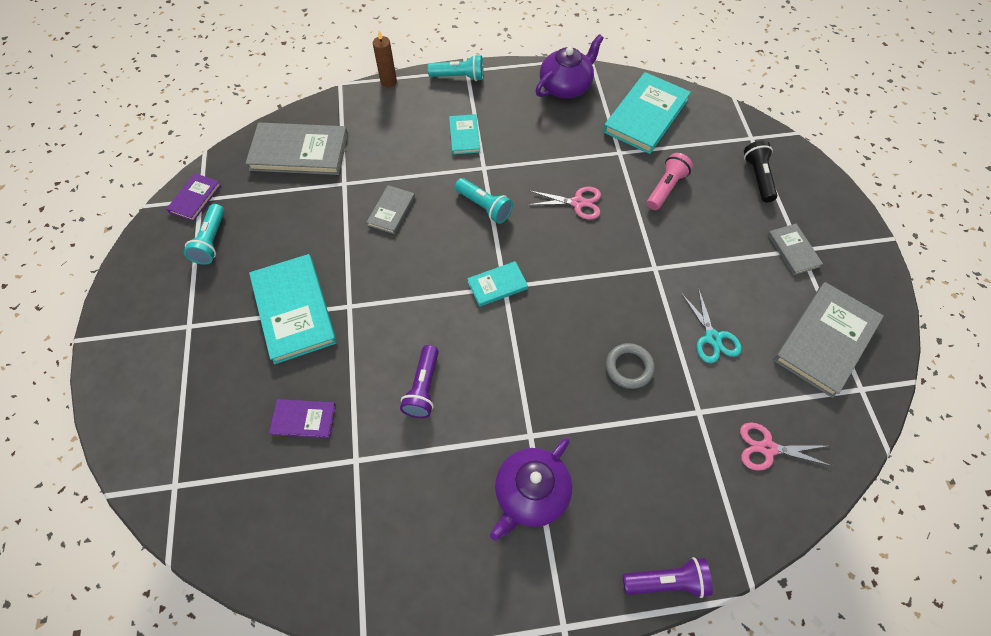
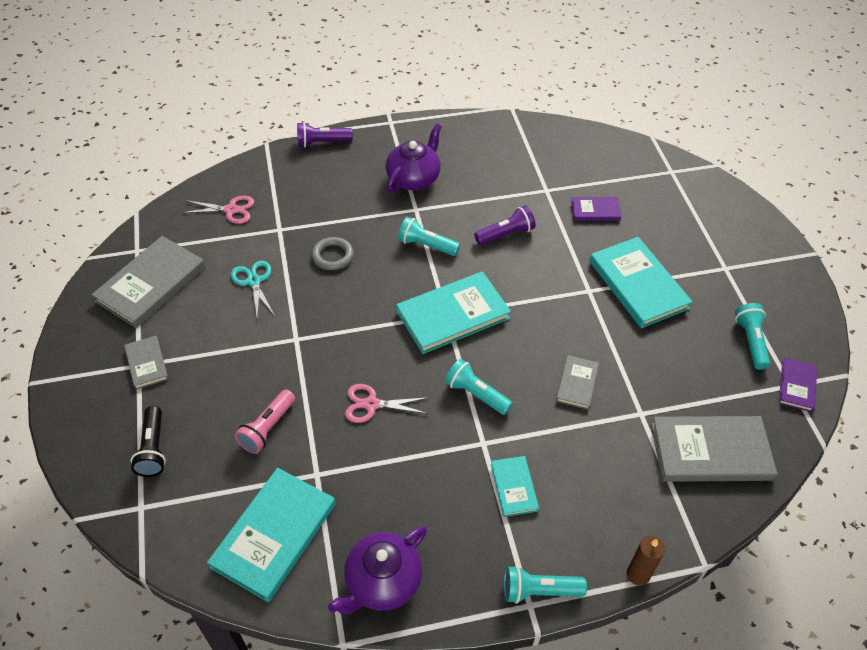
camera: 175 degrees right, 10 degrees down
purple flashlight [400,345,439,418] -> purple flashlight turned 60 degrees clockwise [474,205,536,245]
turquoise book [467,261,528,307] -> turquoise book [396,271,511,354], size x1.92
none -> turquoise flashlight [398,217,460,256]

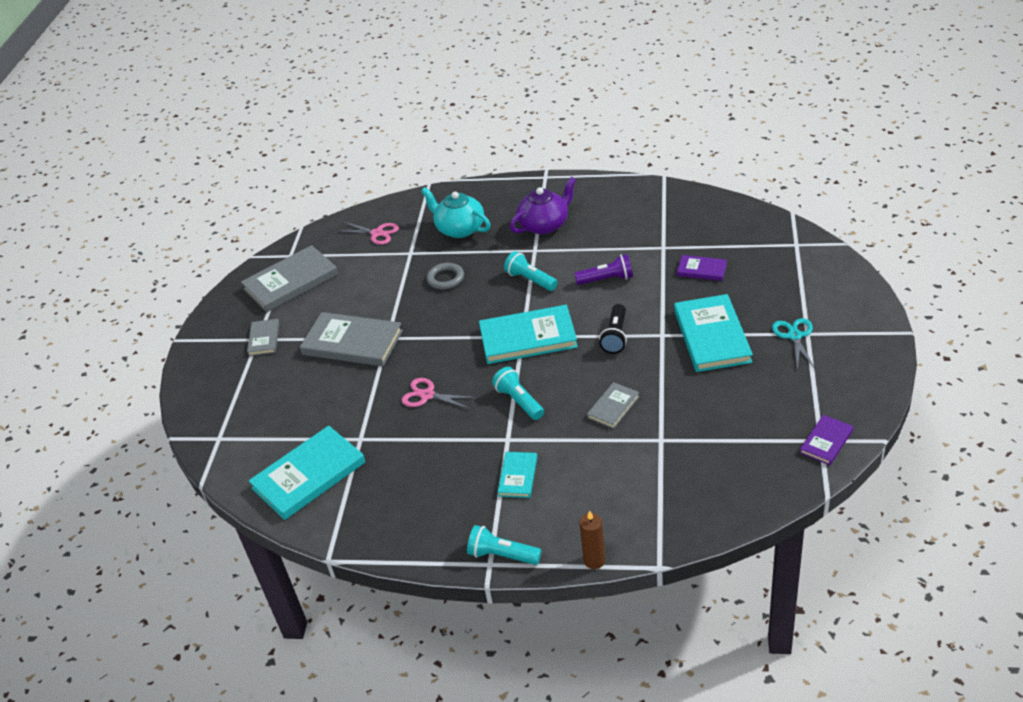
camera: 25 degrees right, 10 degrees down
black flashlight [131,406,166,477] -> black flashlight moved to [599,304,627,354]
turquoise scissors [231,260,275,318] -> turquoise scissors moved to [772,318,815,370]
pink flashlight [235,389,295,454] -> none
purple flashlight [297,122,353,148] -> none
purple teapot [328,526,427,614] -> none
grey book [651,416,778,482] -> grey book moved to [300,312,403,366]
turquoise flashlight [735,303,770,370] -> none
none -> turquoise teapot [421,187,491,238]

